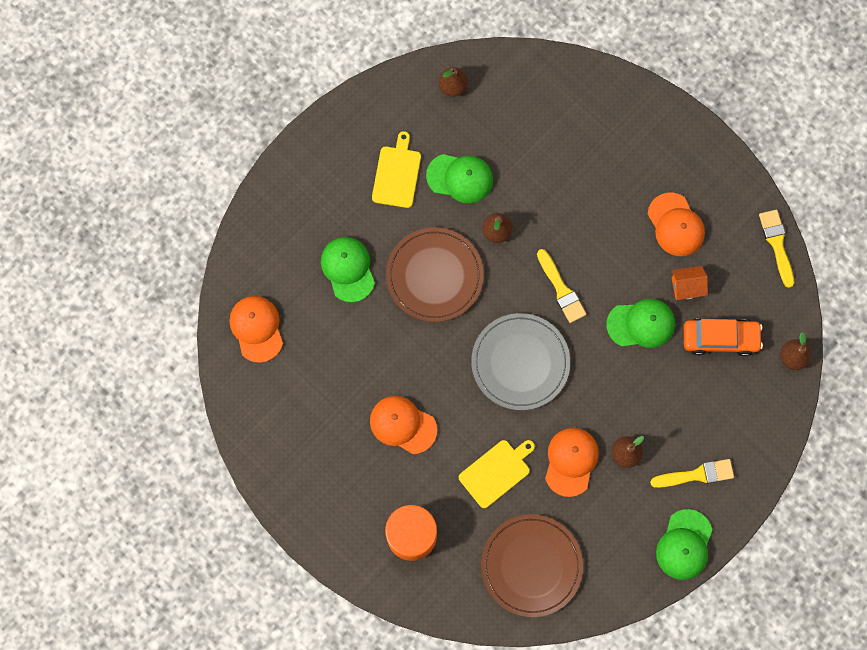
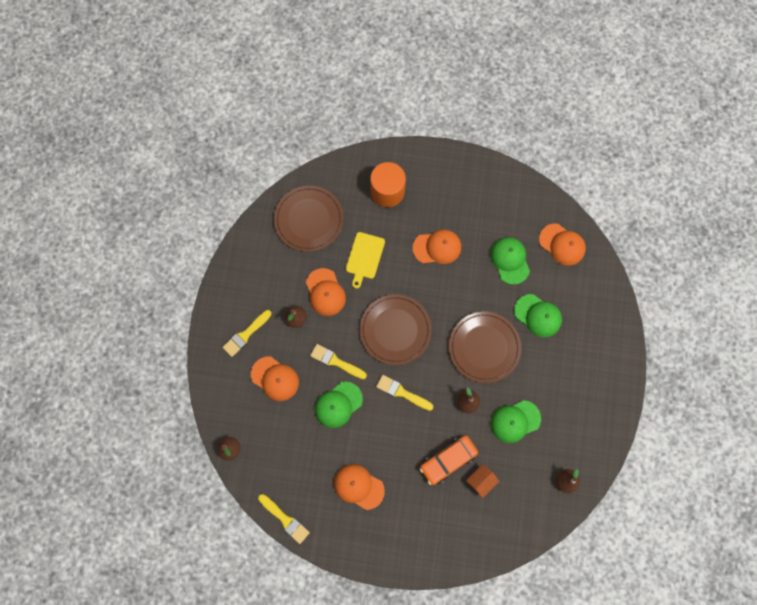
camera: 145 degrees right, 0 degrees up
yellow cutting board [372,131,421,208] -> none
grey plate [471,313,570,410] -> brown plate [360,294,432,365]
green cap [656,509,712,580] -> green cap moved to [490,237,530,285]
orange house [672,266,708,300] -> orange house moved to [466,464,500,498]
orange car [684,318,763,356] -> orange car moved to [420,435,478,485]
none -> orange cap [251,357,299,401]
none -> yellow brush [310,344,367,379]

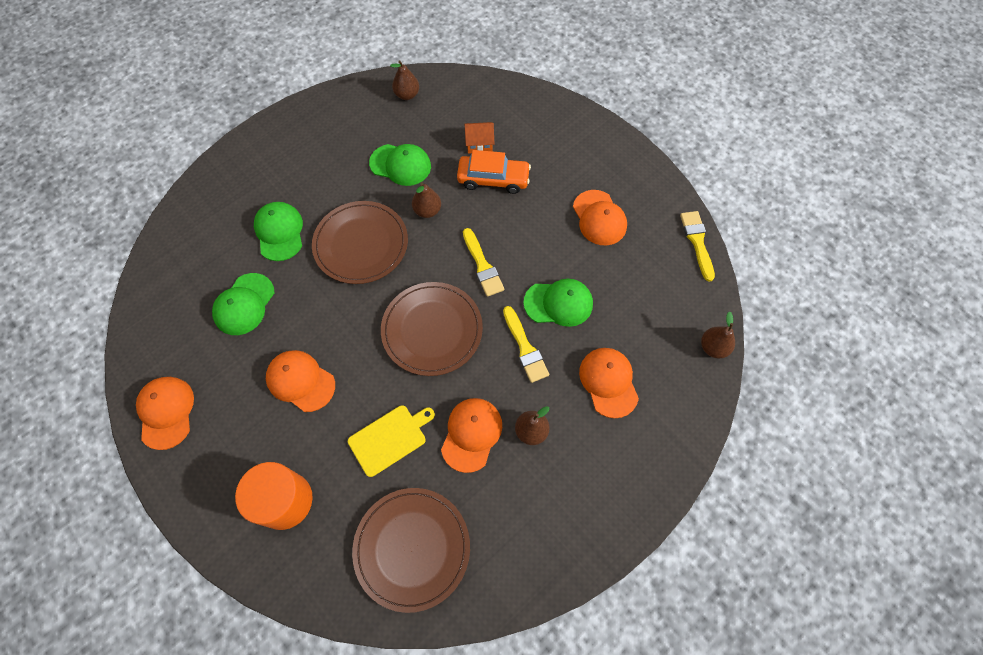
camera: 140 degrees left, 10 degrees down
yellow brush [222,310,272,357] -> none
orange cap [539,224,586,266] -> orange cap moved to [136,377,194,450]

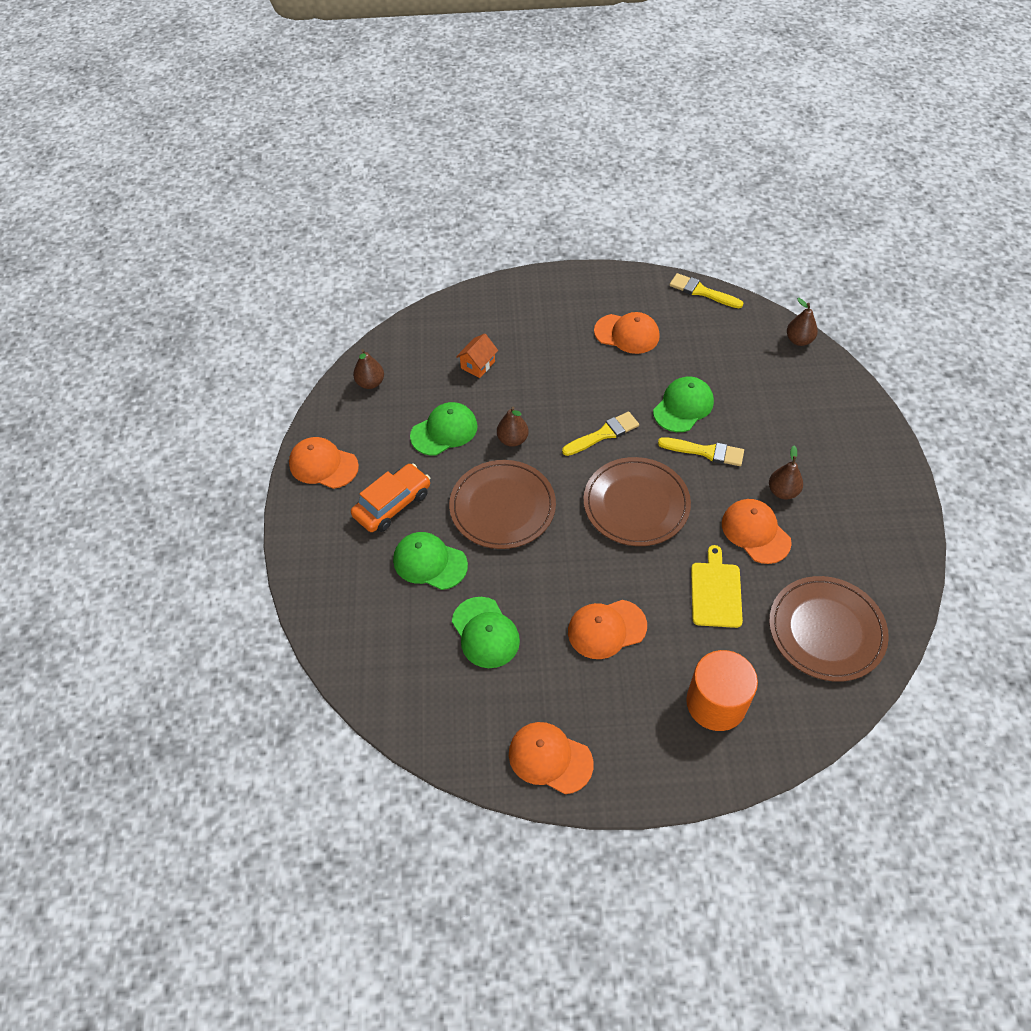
camera: 50 degrees left, 10 degrees down
orange car [457,150,531,194] -> orange car moved to [351,463,430,532]
yellow brush [463,228,504,297] -> yellow brush turned 45 degrees counterclockwise [562,411,639,456]
orange cap [579,348,639,418] -> orange cap moved to [289,437,359,489]

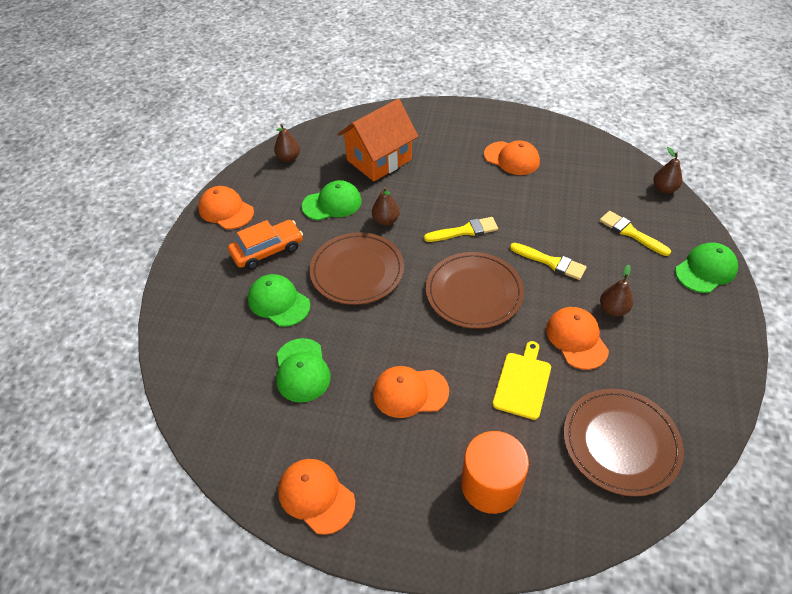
camera: 15 degrees right, 5 degrees down
orange house [456,333,498,378] -> orange house [338,99,418,181], size x2.18
green cap [653,376,714,432] -> green cap moved to [675,243,738,293]
yellow brush [670,273,744,308] -> yellow brush moved to [600,211,671,256]

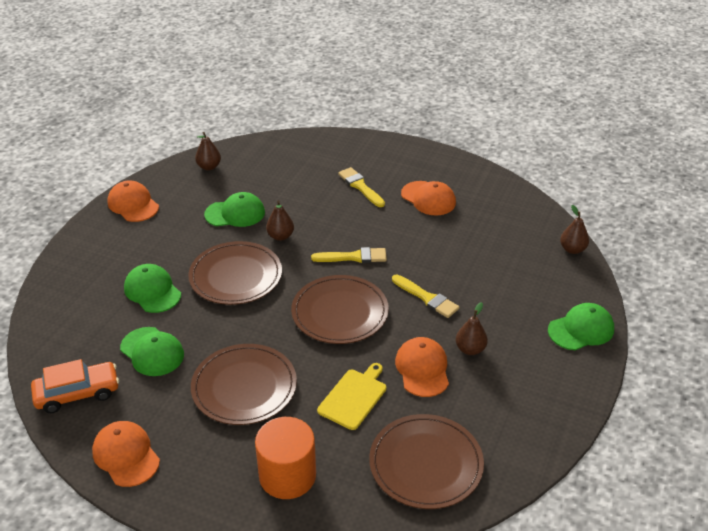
camera: 10 degrees right, 10 degrees down
orange car [228,220,303,270] -> orange car moved to [31,359,119,413]
green cap [276,338,331,403] -> green cap turned 45 degrees counterclockwise [120,327,184,376]
orange house [338,99,418,181] -> none
orange cap [373,366,449,418] -> brown plate [191,344,297,425]
yellow brush [600,211,671,256] -> yellow brush moved to [338,167,385,207]

